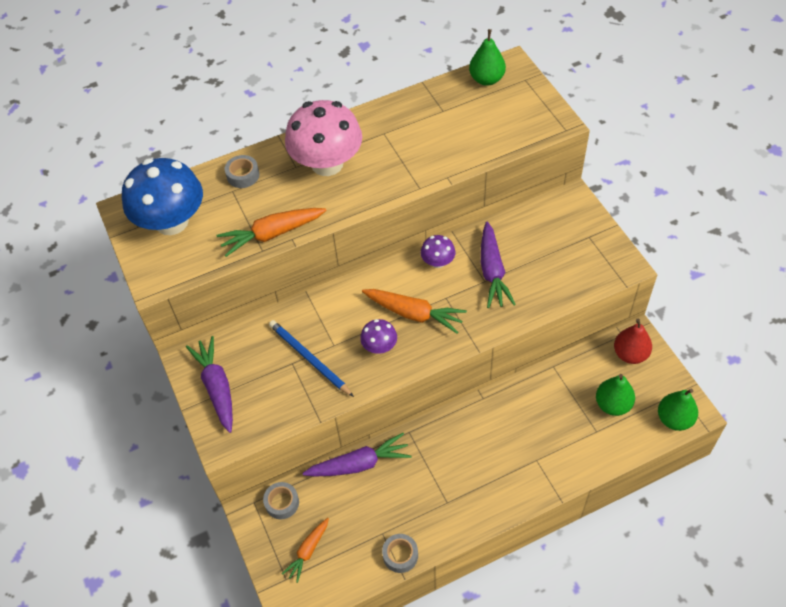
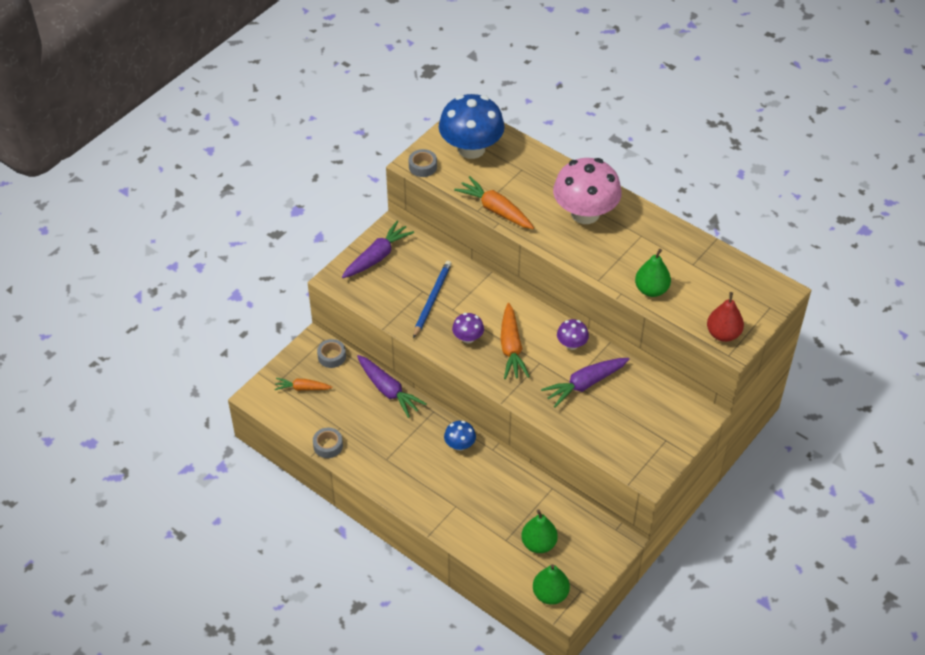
camera: 60 degrees right, 5 degrees down
grey tape [225,155,259,188] -> grey tape moved to [409,149,437,177]
green pear [469,29,506,86] -> green pear moved to [635,249,671,297]
red pear [614,319,652,364] -> red pear moved to [707,292,744,342]
none -> blue mushroom [444,421,476,451]

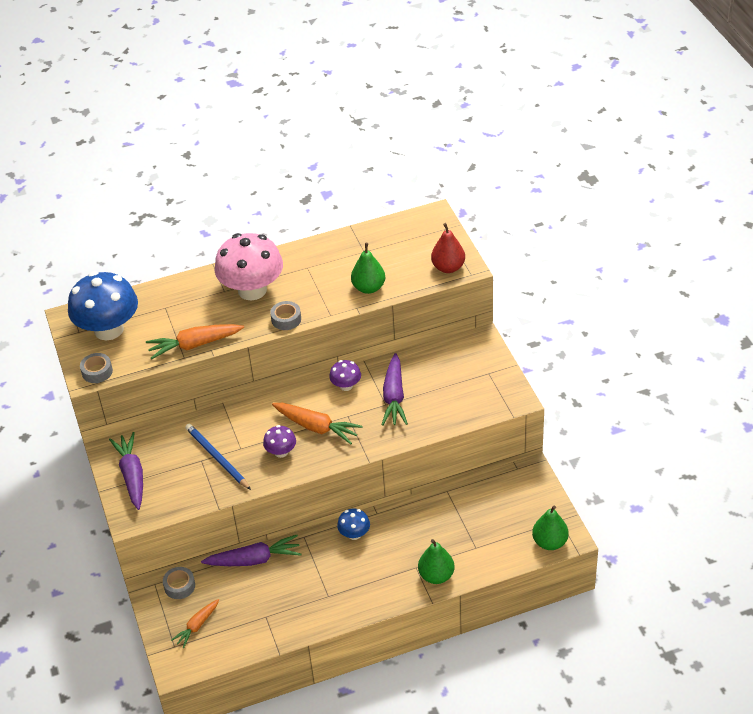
camera: 55 degrees left, 5 degrees down
grey tape [313,428,343,458] -> grey tape moved to [270,301,301,330]
green pear [521,510,558,553] -> green pear moved to [418,539,455,584]

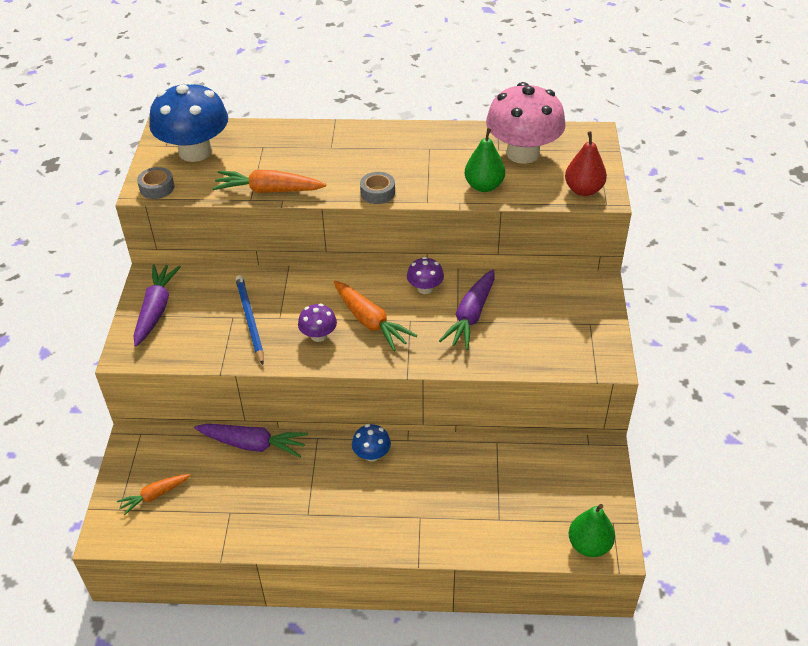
camera: 20 degrees right, 0 degrees up
grey tape [163,567,195,599] -> none
pink mushroom [215,233,283,300] -> pink mushroom moved to [486,82,566,164]
green pear [418,539,455,584] -> none

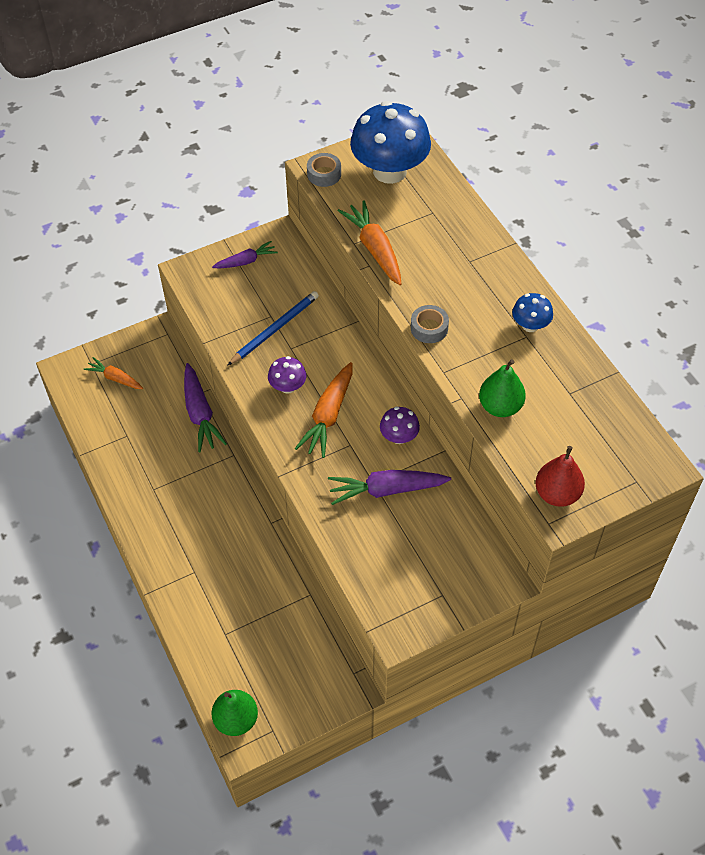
camera: 60 degrees right, 10 degrees up
purple carrot [134,264,181,346] -> purple carrot [212,241,278,269], size x0.62
blue mushroom [352,424,391,462] -> blue mushroom moved to [512,293,553,332]
pink mushroom [486,82,566,164] -> none

